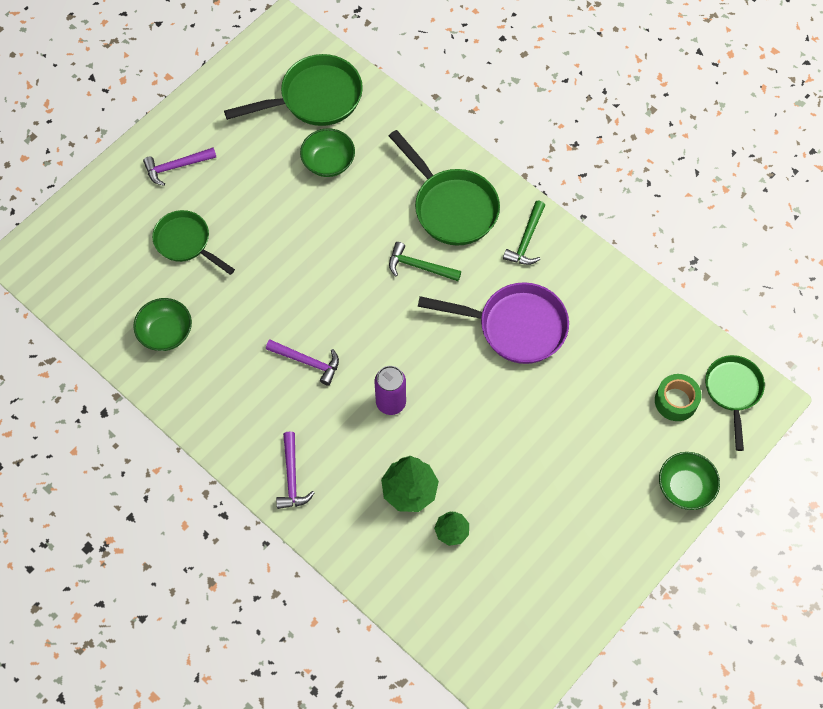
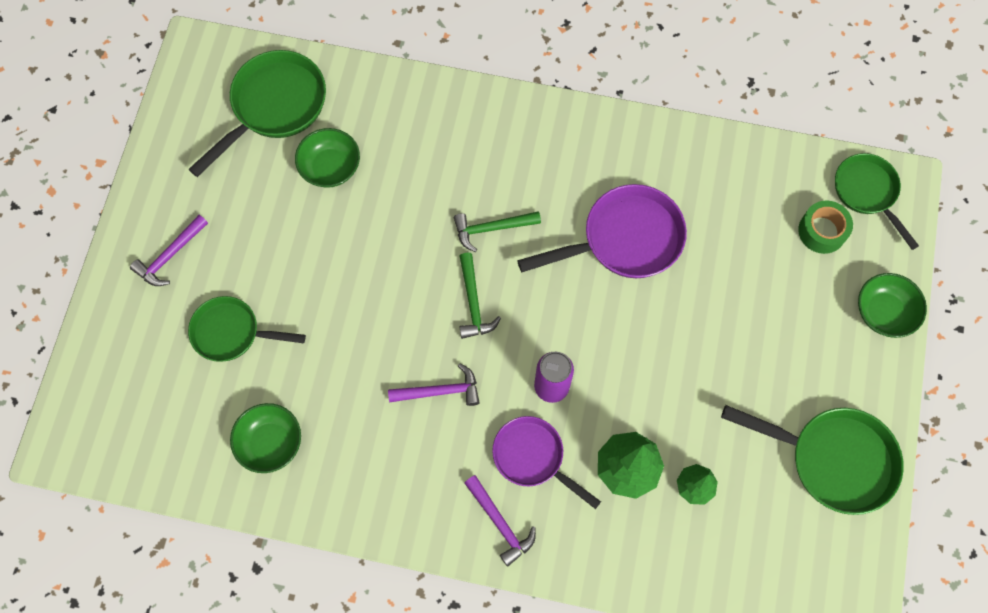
camera: 30 degrees left, 5 degrees up
green pan [389,130,500,245] -> green pan moved to [721,405,904,515]
green hammer [503,201,545,265] -> green hammer moved to [459,252,501,339]
none -> purple pan [492,416,601,509]

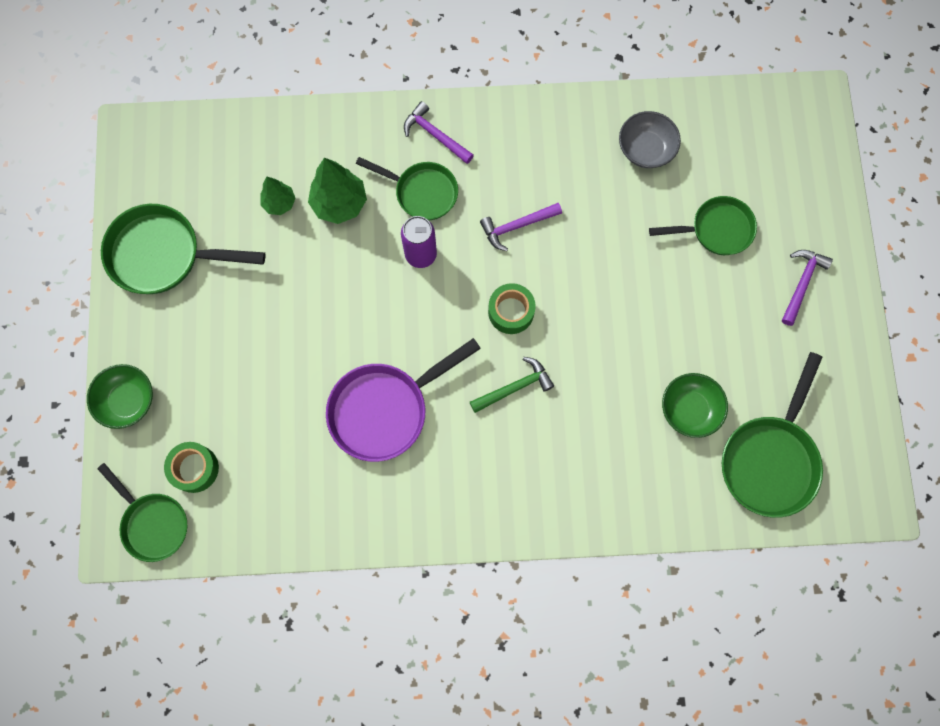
camera: 165 degrees right, 5 degrees up
green bowl [230,403,301,473] -> grey bowl [619,111,681,168]
green hammer [459,252,501,339] -> green tape [488,283,536,334]
purple pan [492,416,601,509] -> green pan [356,157,458,220]

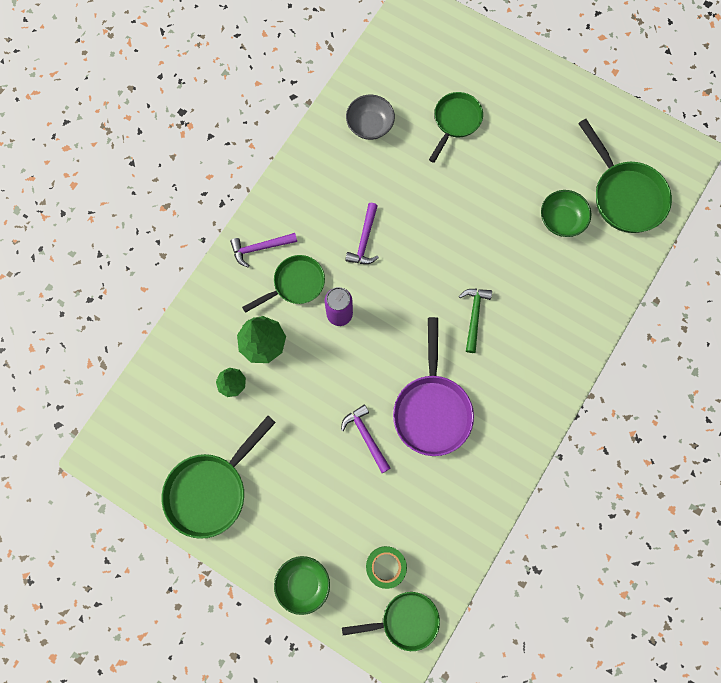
camera: 55 degrees left, 0 degrees up
green tape [488,283,536,334] -> none
purple hammer [782,250,833,326] -> purple hammer moved to [341,405,391,473]

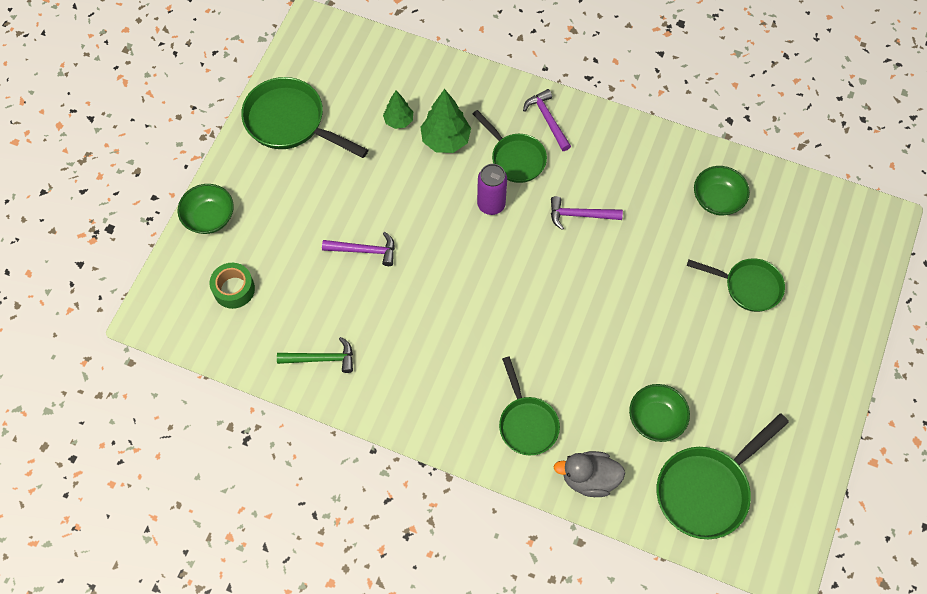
camera: 80 degrees right, 10 degrees down
purple hammer [341,405,391,473] -> purple hammer turned 45 degrees clockwise [322,232,395,266]
green pan [342,592,440,651] -> green pan moved to [499,357,560,455]
grey bowl [346,95,395,140] -> green bowl [694,166,750,215]
purple pan [393,317,474,456] -> none
green hammer [459,289,492,353] -> green hammer moved to [277,337,353,373]
none -> grey duck [554,451,625,497]

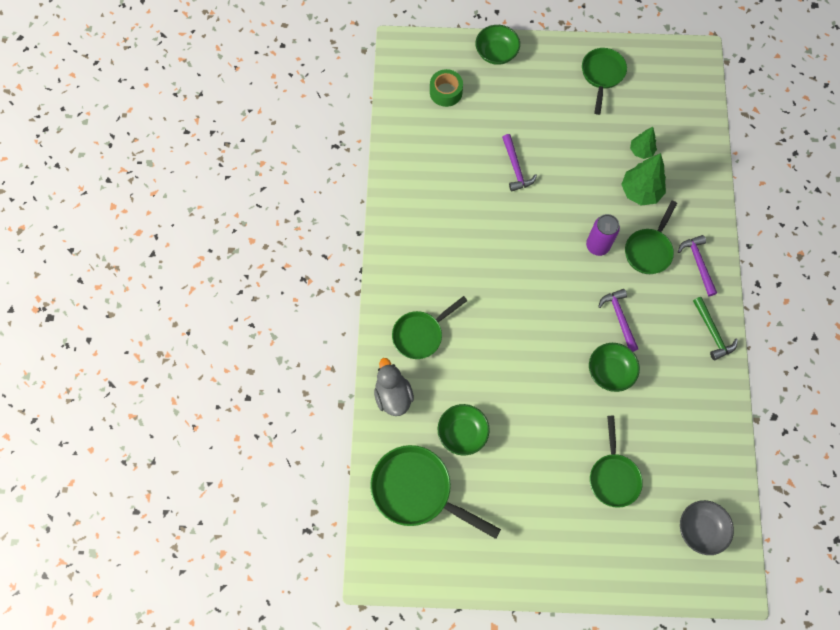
camera: 70 degrees right, 5 degrees up
green pan [241,77,368,158] -> green pan [582,48,627,115], size x0.66
green hammer [277,337,353,373] -> green hammer moved to [693,297,738,360]
purple hammer [523,89,571,151] -> purple hammer turned 60 degrees counterclockwise [678,235,717,296]
green bowl [694,166,750,215] -> green bowl moved to [589,343,640,392]
none -> grey bowl [680,500,734,555]

